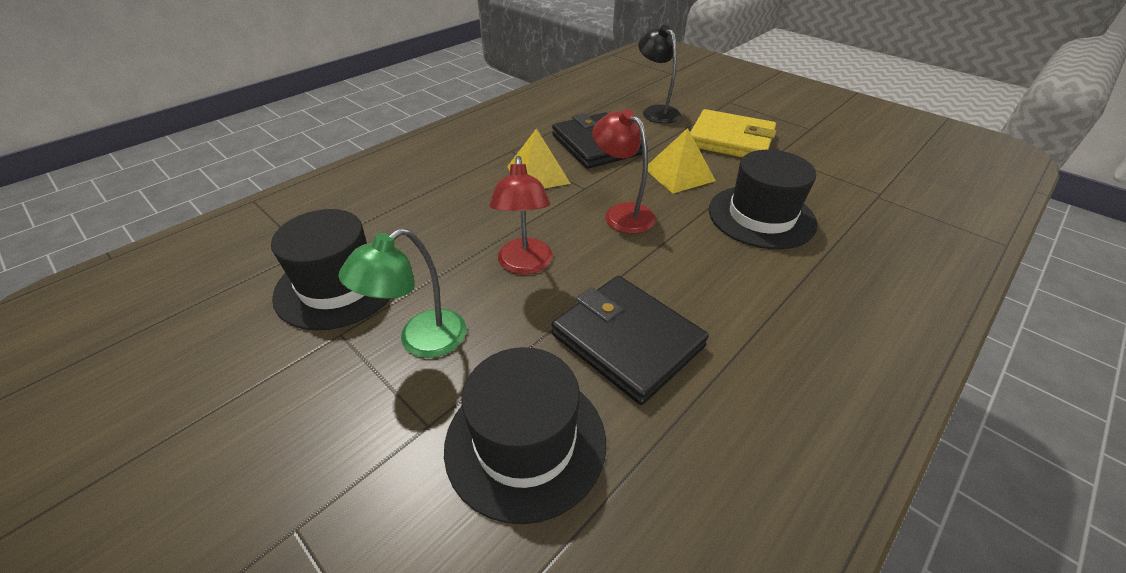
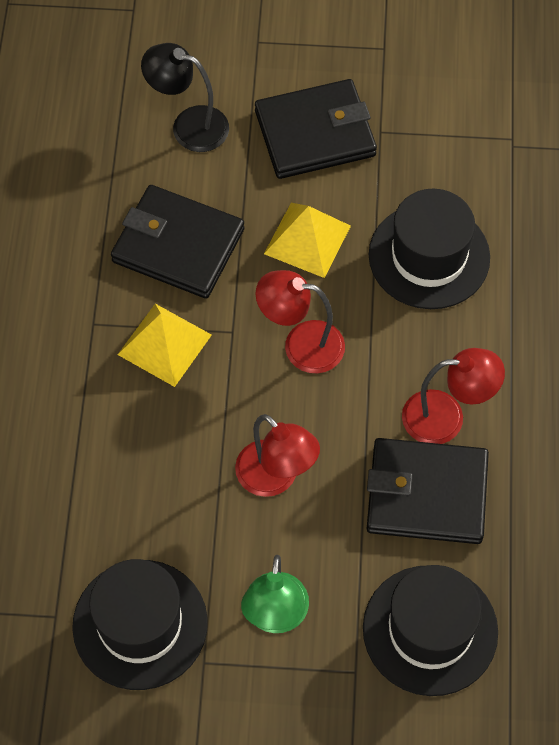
camera: 40 degrees left, 20 degrees up
yellow wallet [690,109,776,158] -> black wallet [255,79,377,179]
none -> red lamp [402,348,505,444]

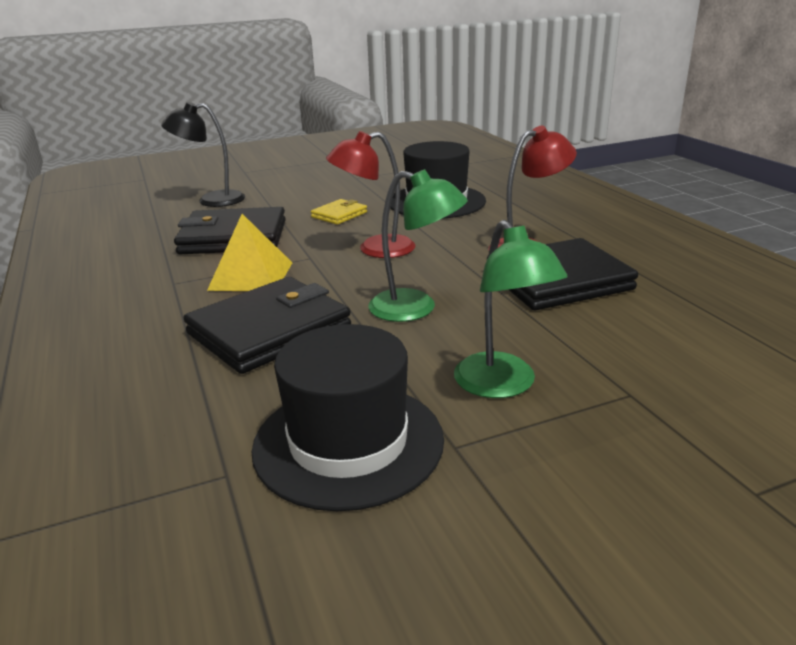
camera: 25 degrees left, 35 degrees down
red lamp [235,414,320,497] -> green lamp [368,169,468,322]
black wallet [255,79,377,179] -> black wallet moved to [183,277,351,374]
yellow pyramid [264,203,351,278] -> yellow wallet [311,199,367,225]
black hat [363,565,498,696] -> none

